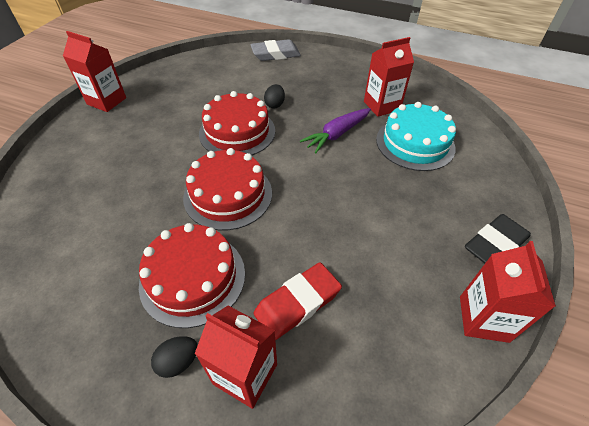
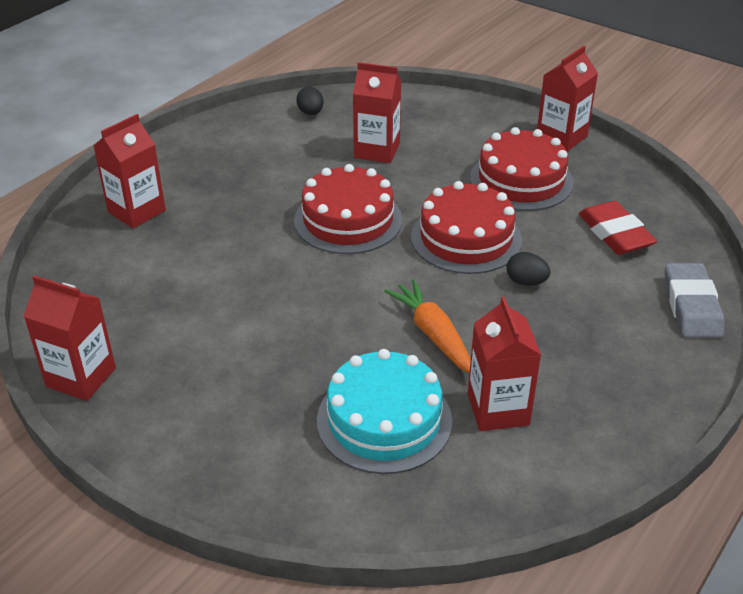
camera: 105 degrees right, 10 degrees down
red cake [139,223,245,328] -> red cake moved to [470,127,574,211]
black egg [151,336,198,378] -> black egg moved to [296,87,324,115]
red eraser [254,262,342,340] -> red eraser moved to [579,201,657,255]
purple carrot [300,108,371,153] -> orange carrot [384,279,471,373]
black eraser [465,214,531,263] -> none
none -> red carton [353,62,401,163]

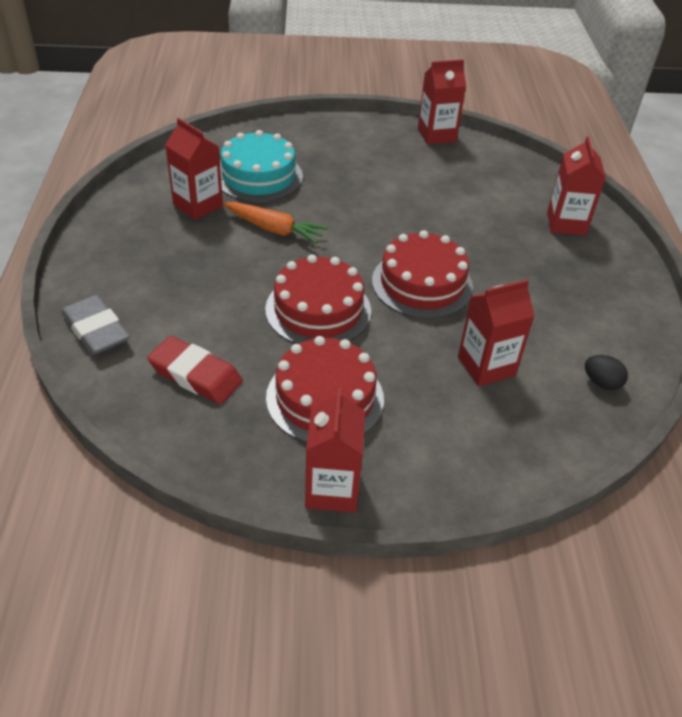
camera: 140 degrees right, 5 degrees up
black egg [506,252,550,286] -> none

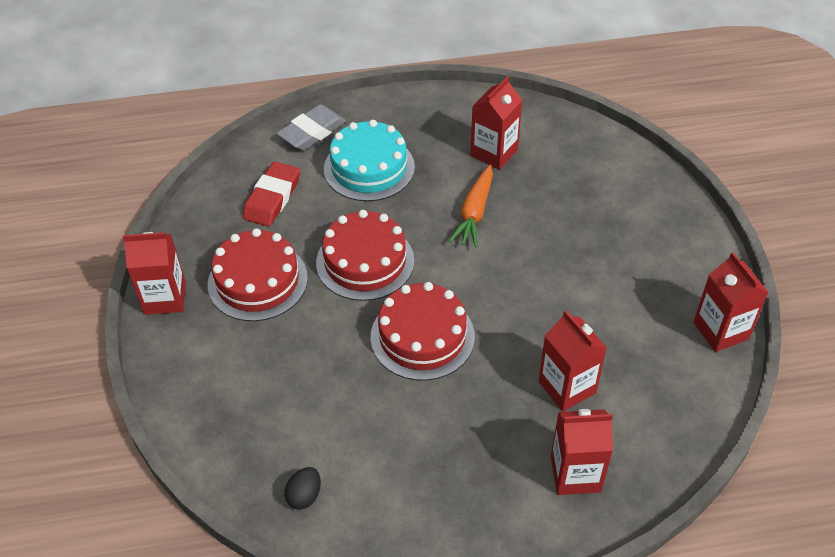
camera: 85 degrees right, 5 degrees up
turquoise cake [220,130,303,202] -> turquoise cake moved to [324,120,415,201]
red carton [458,279,535,387] -> red carton moved to [539,310,607,411]

